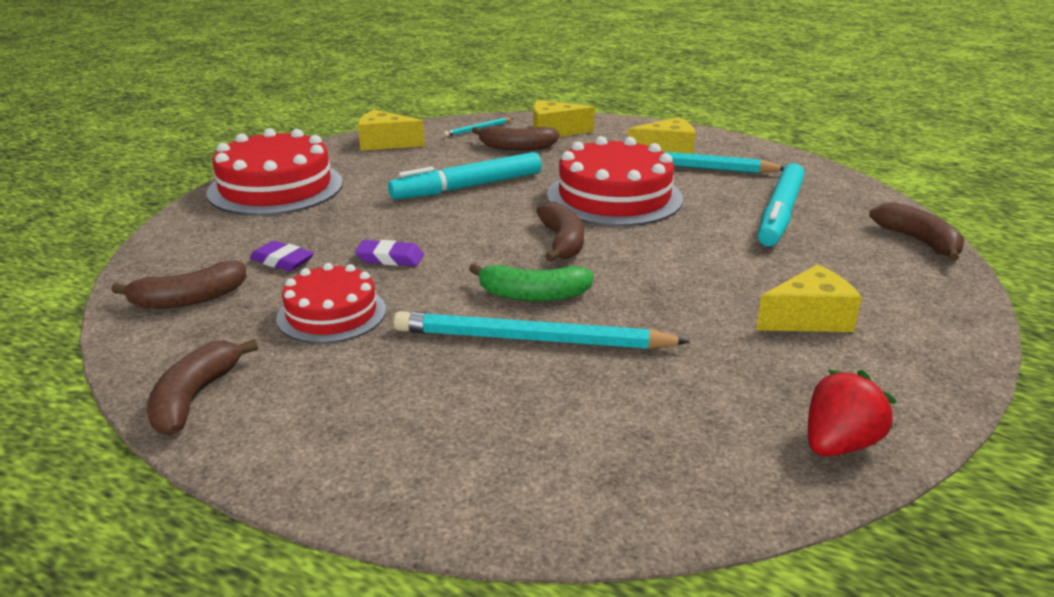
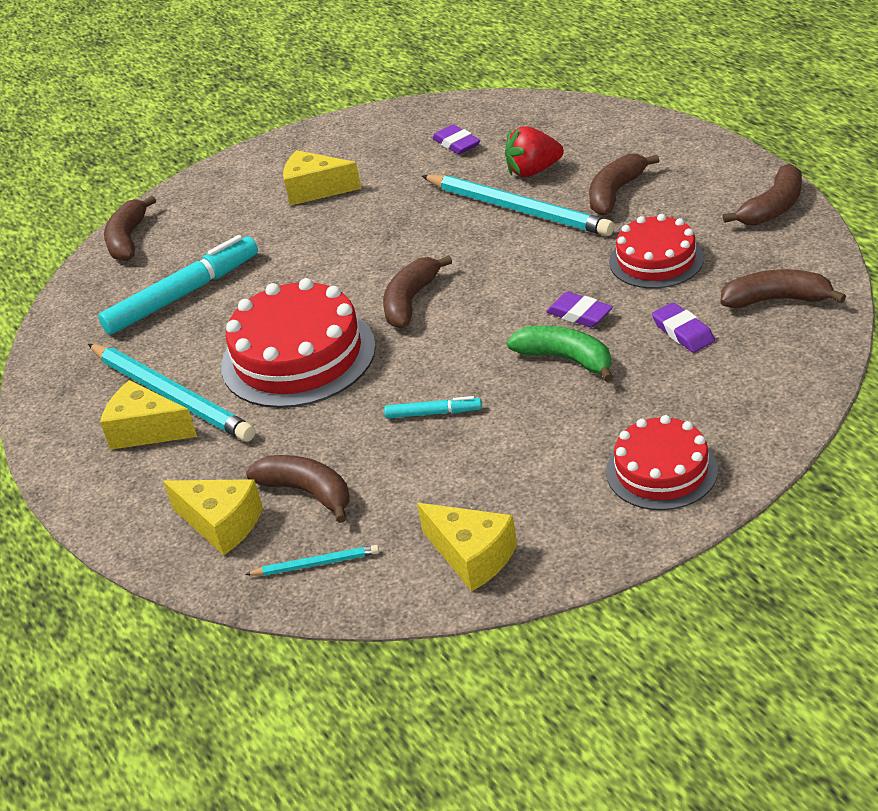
camera: 145 degrees left, 10 degrees up
red cake [207,128,343,216] -> red cake [606,415,718,510], size x0.62
turquoise marker [388,152,542,200] -> turquoise marker [384,396,482,419], size x0.48
green banana [469,263,594,301] -> green banana moved to [507,326,613,382]
red strawberry [808,370,897,457] -> red strawberry moved to [505,126,564,177]
none -> purple eraser [432,124,480,155]
none -> brown banana [589,154,659,215]

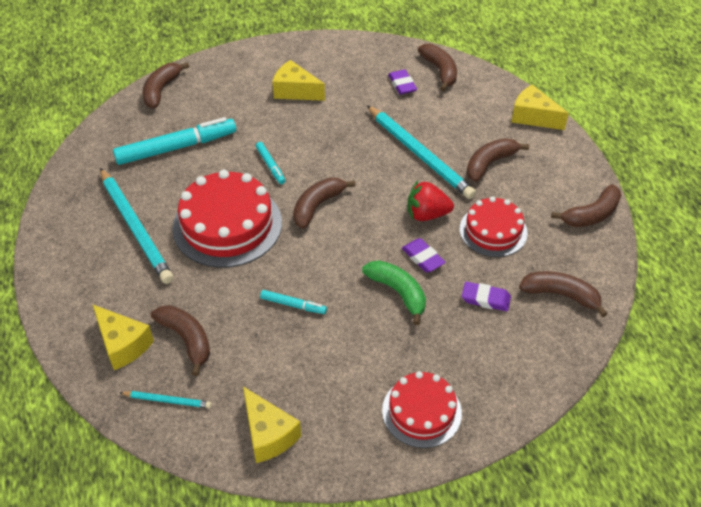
camera: 10 degrees right, 10 degrees up
yellow cheese [100,380,197,450] -> yellow cheese moved to [511,85,569,130]
red strawberry [505,126,564,177] -> red strawberry moved to [407,181,454,221]
purple eraser [652,302,715,353] -> purple eraser turned 60 degrees counterclockwise [462,282,511,311]
none -> turquoise marker [256,142,285,184]
none -> brown banana [418,44,457,91]

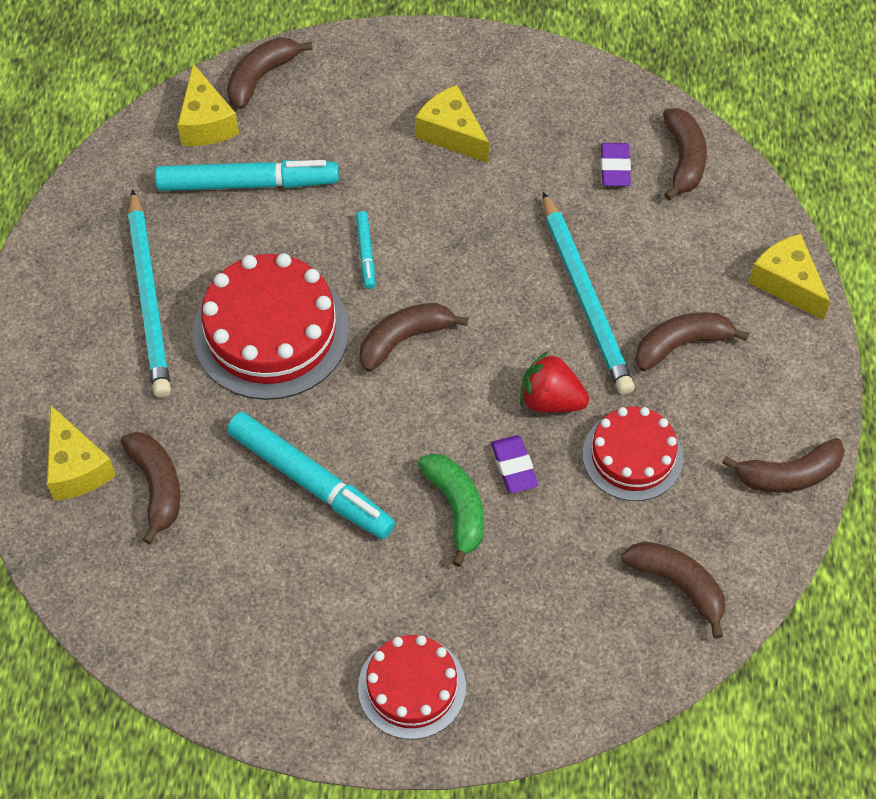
camera: 20 degrees right, 10 degrees up
turquoise pencil [119,391,212,408] -> none
yellow cheese [243,387,301,463] -> yellow cheese moved to [178,63,239,146]
turquoise marker [260,290,327,314] -> turquoise marker [227,412,395,539], size x2.09
purple eraser [462,282,511,311] -> none

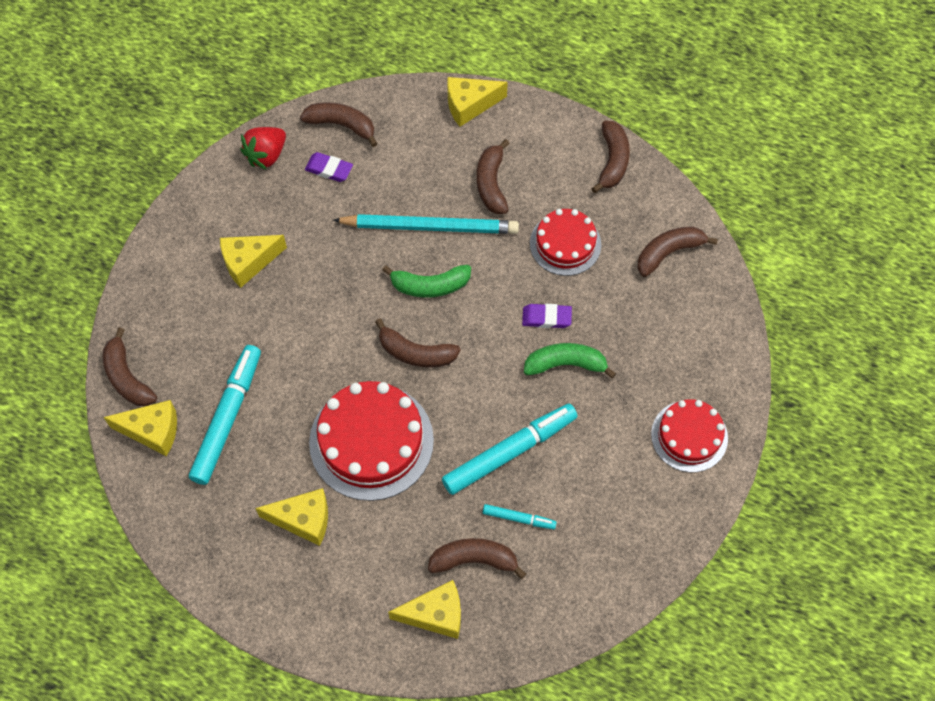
camera: 70 degrees left, 5 degrees up
turquoise pencil [128,189,171,398] -> yellow cheese [255,488,328,546]
turquoise marker [356,211,375,289] -> turquoise marker moved to [483,504,557,529]
brown banana [359,303,468,372] -> brown banana turned 60 degrees counterclockwise [375,318,461,368]
red strawberry [520,351,589,413] -> red strawberry moved to [240,127,286,170]
none -> green banana [382,265,471,298]

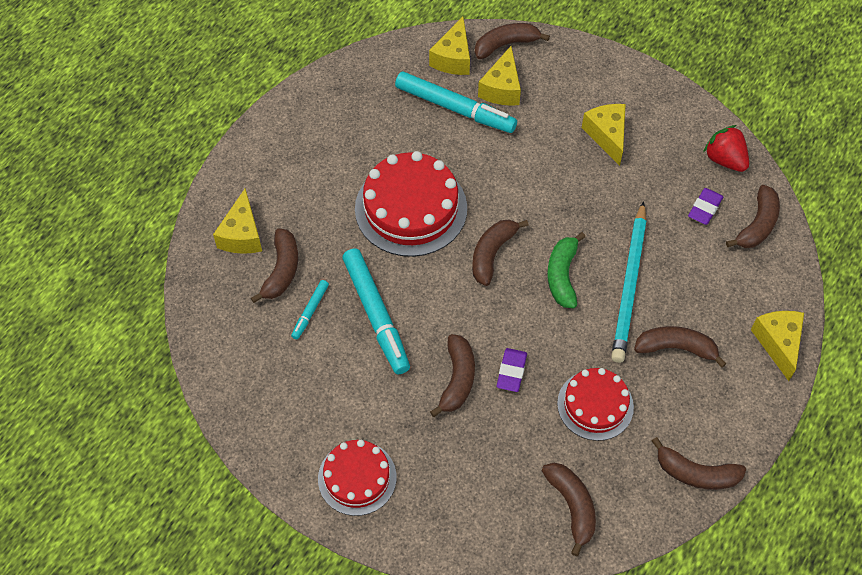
camera: 100 degrees right, 5 degrees down
yellow cheese [255,488,328,546] -> yellow cheese moved to [478,46,521,106]
green banana [524,343,616,379] -> brown banana [430,334,475,417]

